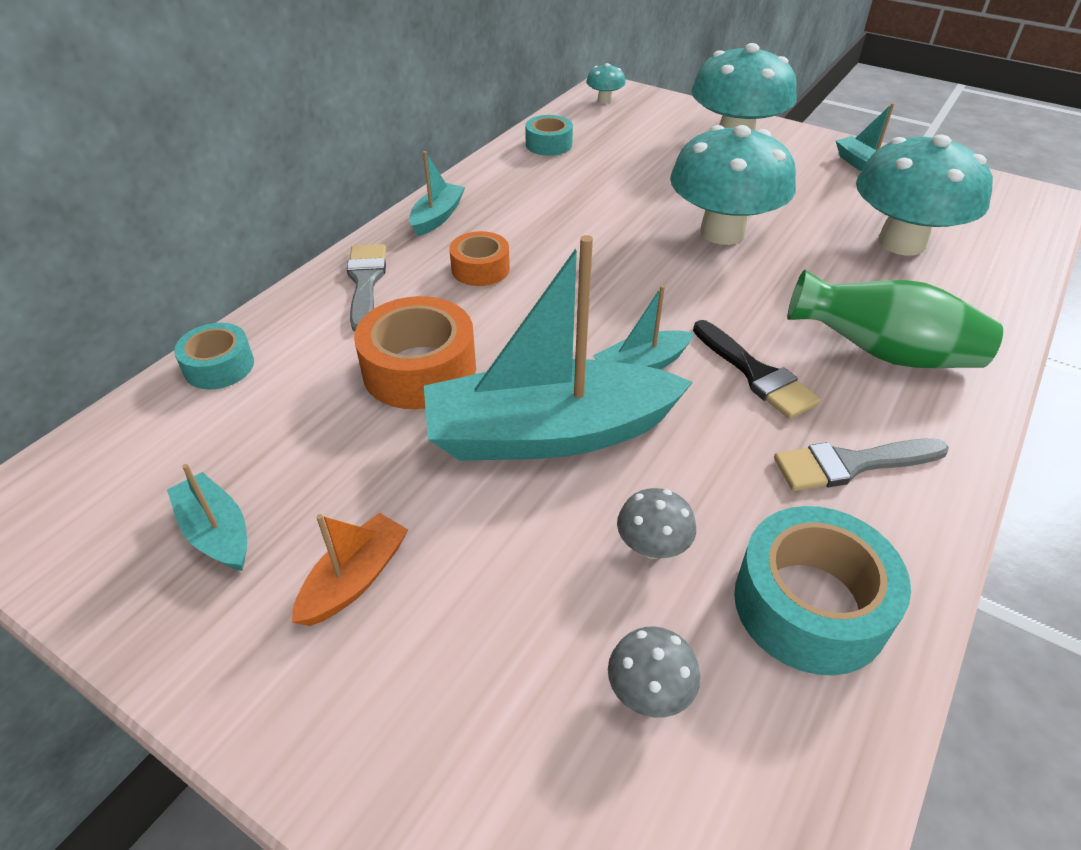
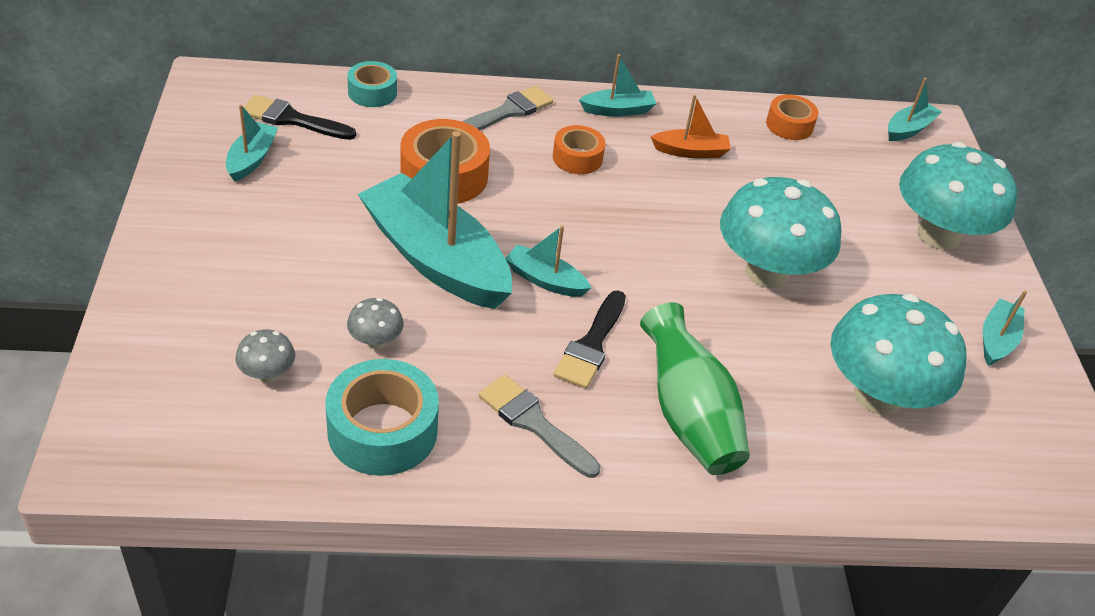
camera: 50 degrees right, 0 degrees up
orange boat [292,513,408,626] -> orange boat moved to [651,94,731,158]
turquoise tape [525,115,573,156] -> orange tape [766,95,818,140]
turquoise mushroom [586,63,626,104] -> turquoise boat [888,78,942,141]
none -> black brush [244,95,356,140]

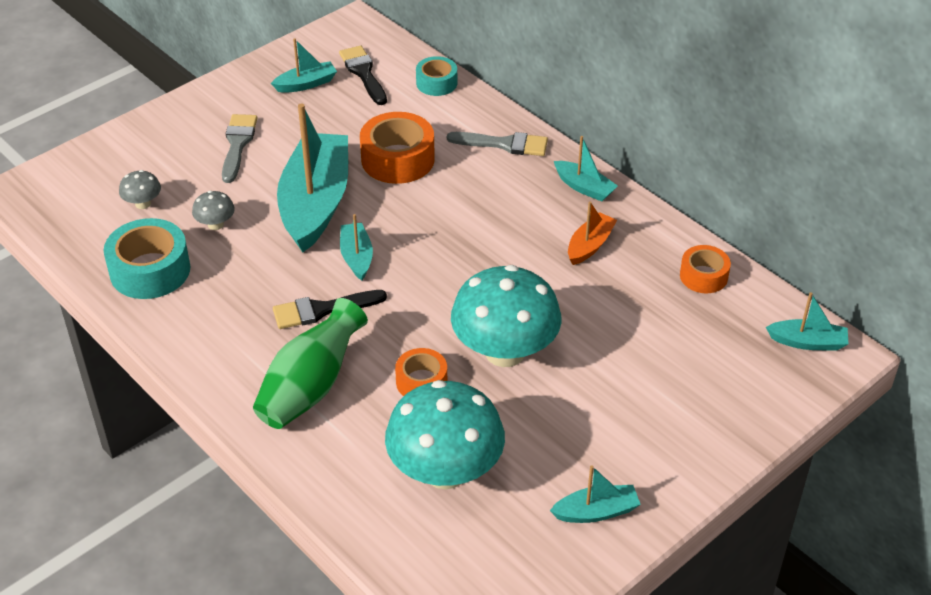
camera: 55 degrees right, 0 degrees up
grey brush [479,375,600,478] -> grey brush moved to [222,114,257,183]
orange tape [553,125,605,174] -> orange tape moved to [395,348,447,396]
orange boat [651,94,731,158] -> orange boat turned 105 degrees counterclockwise [568,201,617,265]
turquoise mushroom [899,142,1017,250] -> none

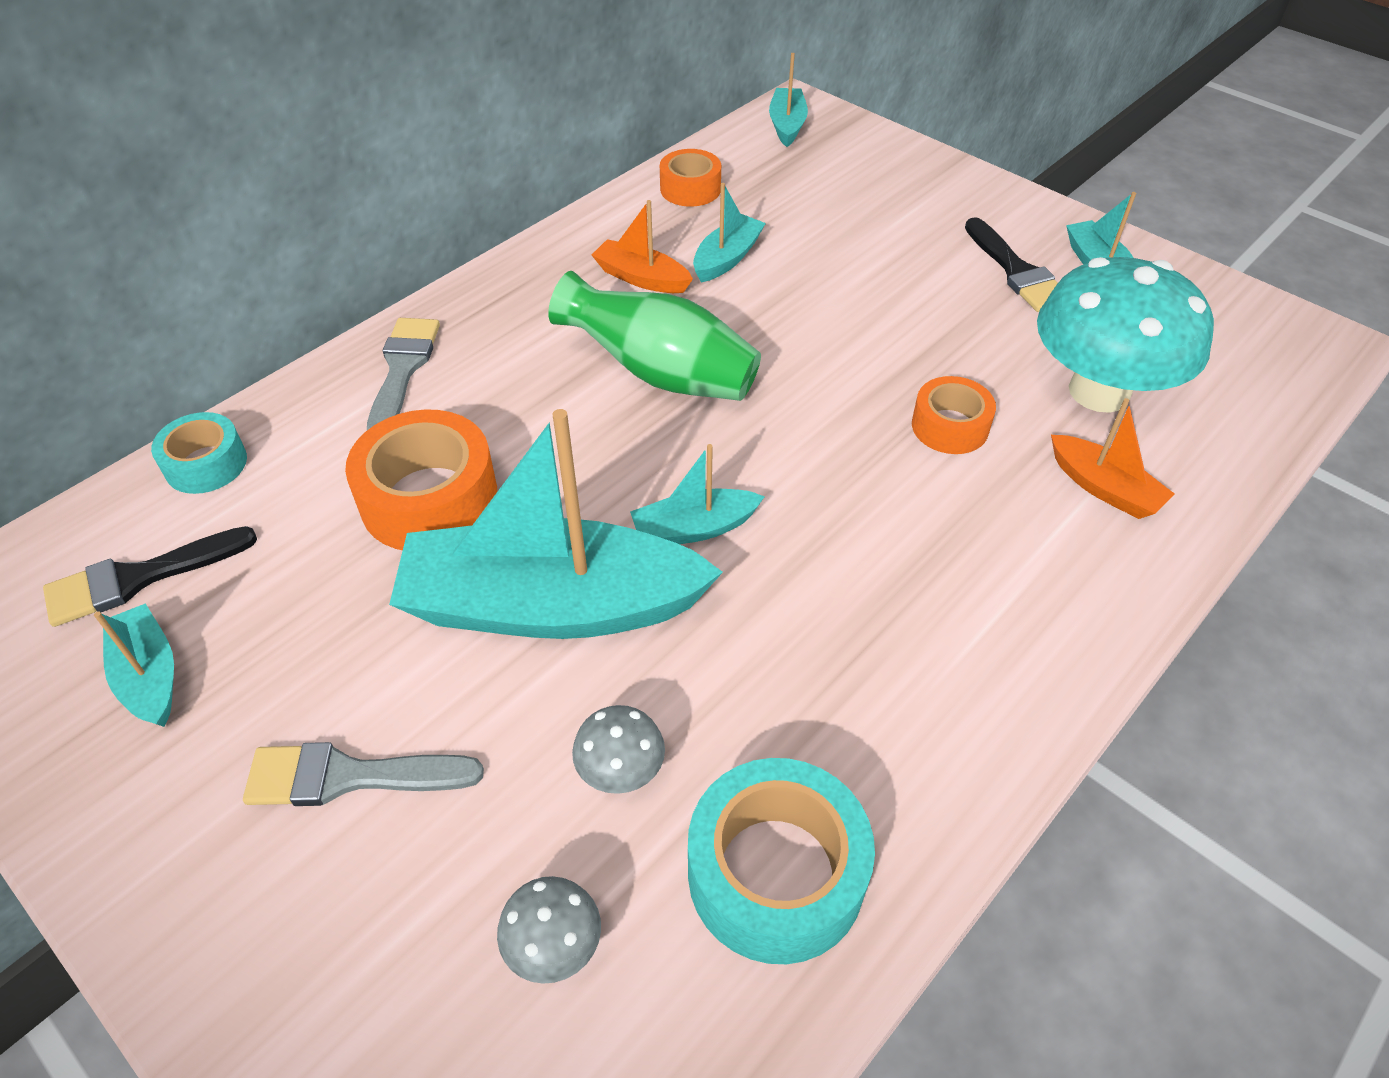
camera: 95 degrees left, 5 degrees up
green vase [253,298,368,429] -> green vase moved to [548,271,761,401]
black brush [273,290,387,329] -> black brush moved to [965,217,1058,312]
turquoise mushroom [451,265,561,367] -> none
turquoise boat [554,136,618,201] -> turquoise boat moved to [693,183,766,283]
none -> orange boat [1051,398,1175,519]

